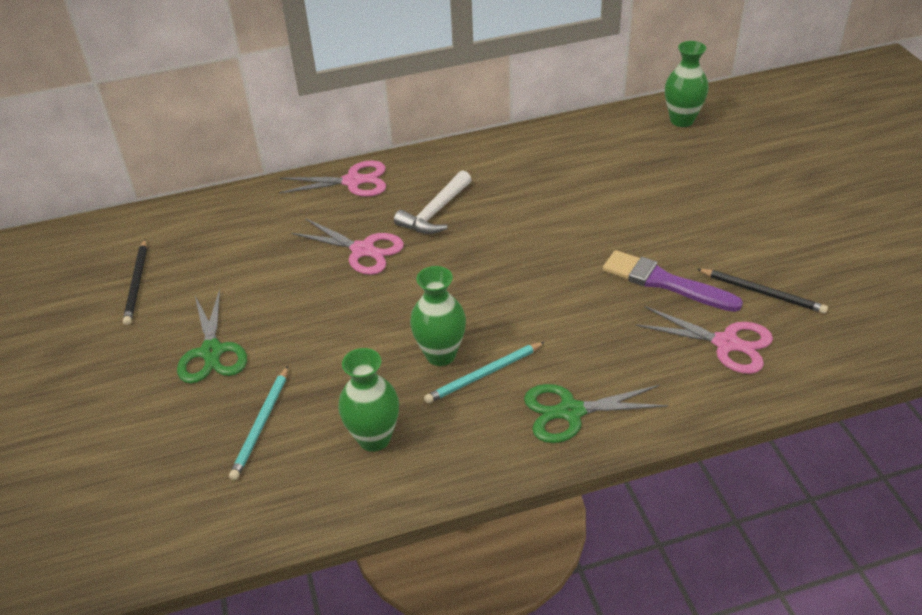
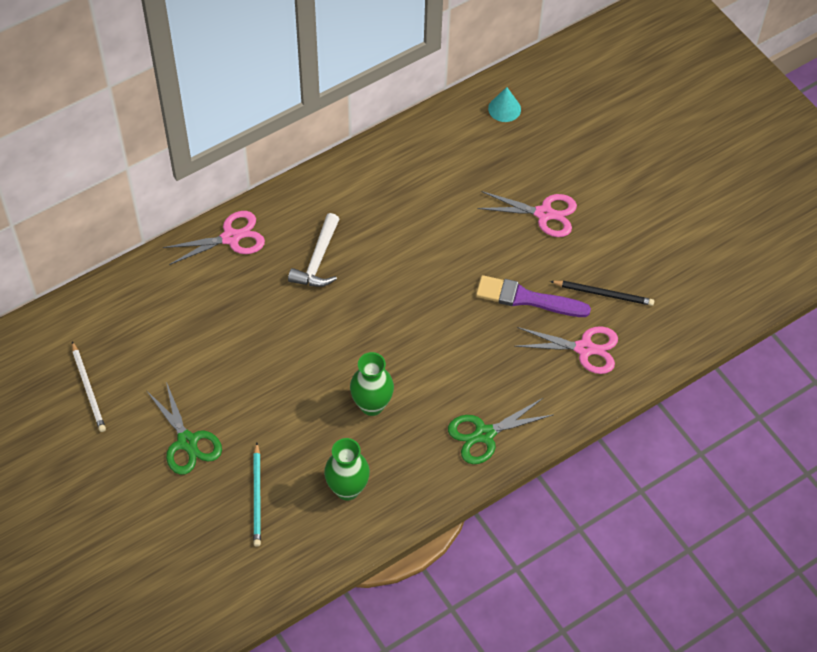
camera: 20 degrees left, 15 degrees up
black pencil [123,239,147,325] -> white pencil [72,341,106,432]
pink scissors [291,218,404,275] -> pink scissors moved to [477,191,577,237]
turquoise pencil [424,342,545,403] -> none
green vase [665,41,709,127] -> turquoise cone [488,87,521,122]

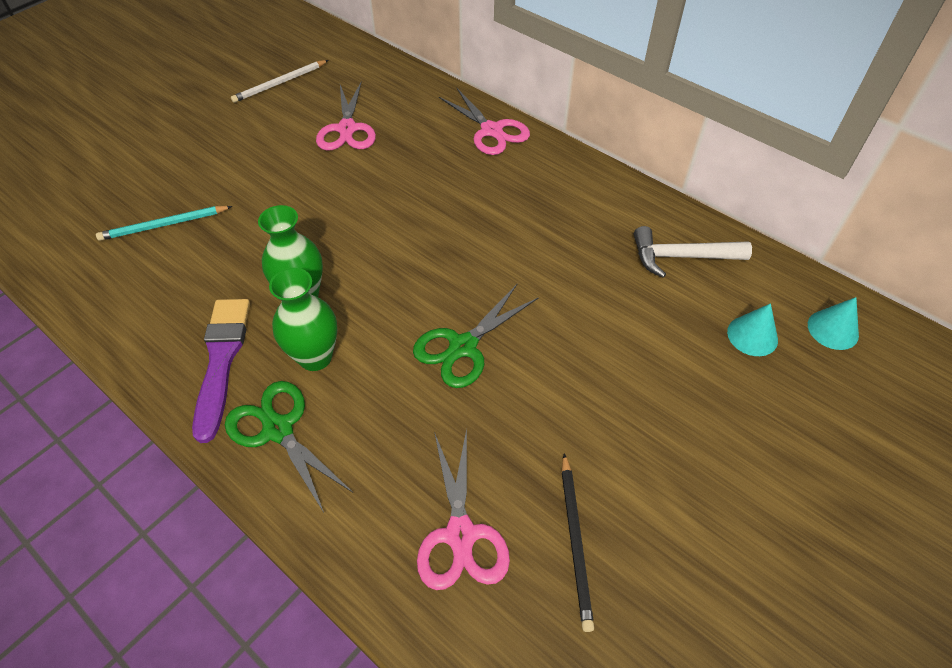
camera: 75 degrees right, 5 degrees down
green scissors [146,382,222,475] -> green scissors moved to [413,284,539,388]
white hammer [288,213,339,287] -> white hammer moved to [634,226,752,278]
green vase [324,438,370,500] -> green vase moved to [269,268,337,371]
purple brush [476,275,591,317] -> purple brush moved to [192,299,250,443]
pink scissors [477,191,577,237] -> pink scissors moved to [316,82,376,151]
none -> turquoise cone [727,303,778,356]

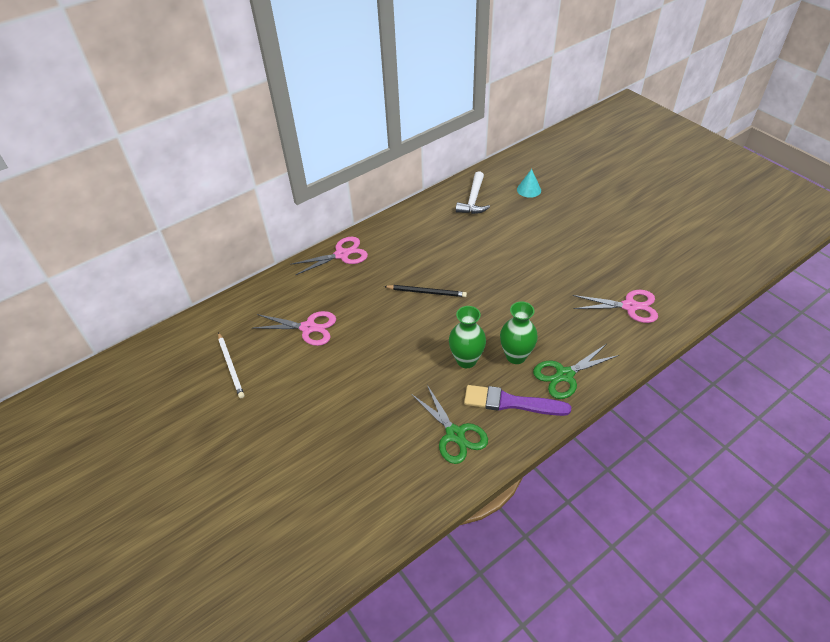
camera: 75 degrees left, 5 degrees down
turquoise pencil [96,206,232,241] -> none
green scissors [413,284,539,388] -> green scissors moved to [411,385,488,464]
black pencil [562,453,594,632] -> black pencil moved to [384,285,467,297]
turquoise cone [808,297,859,350] -> none

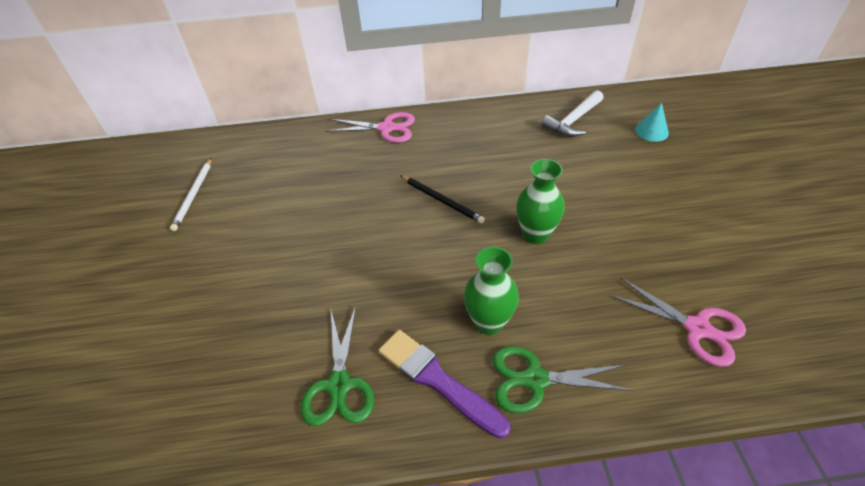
camera: 30 degrees right, 0 degrees up
pink scissors [253,311,336,346] -> none
green vase [449,306,486,368] -> green vase moved to [516,159,565,244]

